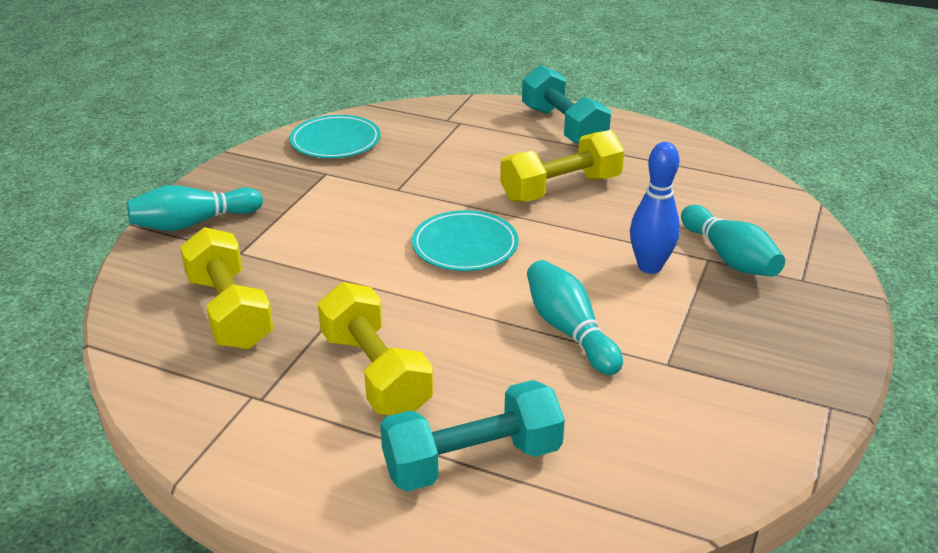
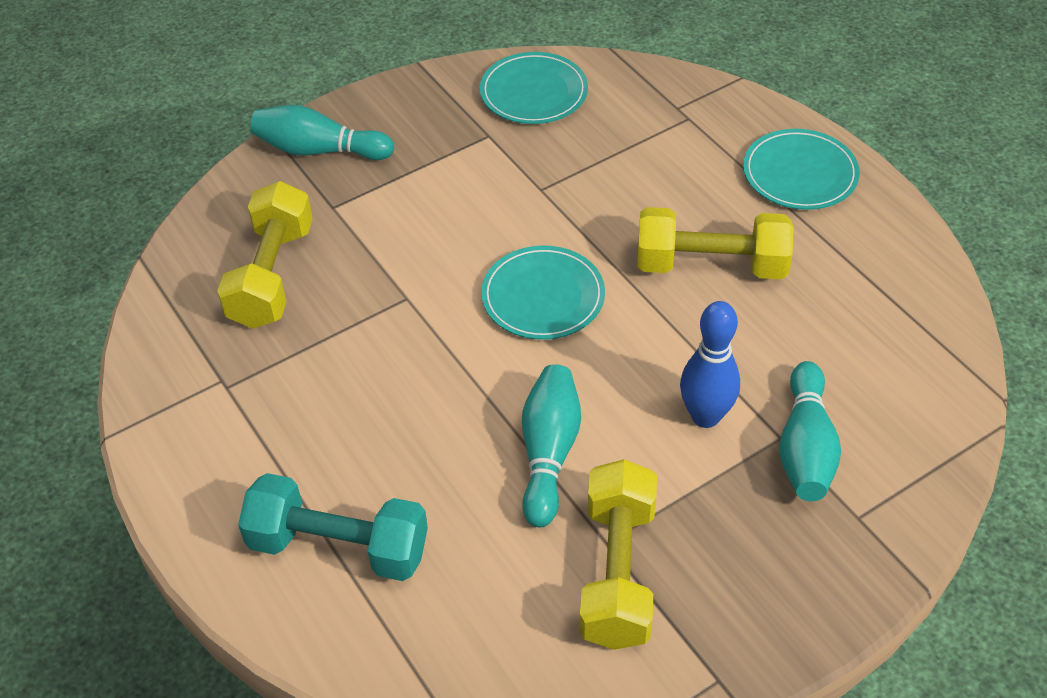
camera: 35 degrees right, 15 degrees up
yellow dumbbell [318,282,433,415] -> yellow dumbbell moved to [580,459,657,650]
turquoise dumbbell [522,65,611,144] -> turquoise plate [743,129,860,210]

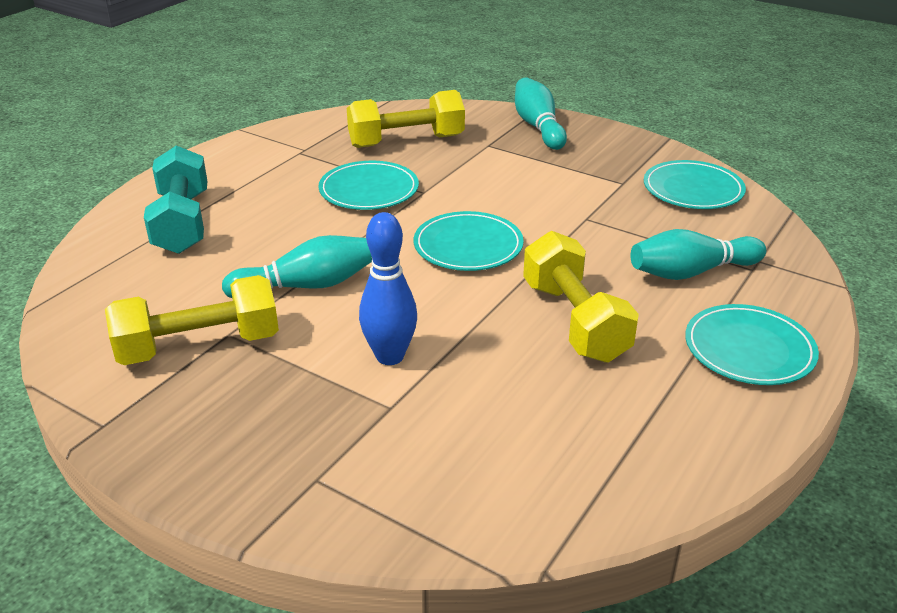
camera: 65 degrees right, 15 degrees down
turquoise bowling pin [779,361,841,501] -> turquoise bowling pin moved to [630,229,766,280]
none -> turquoise plate [319,161,419,210]

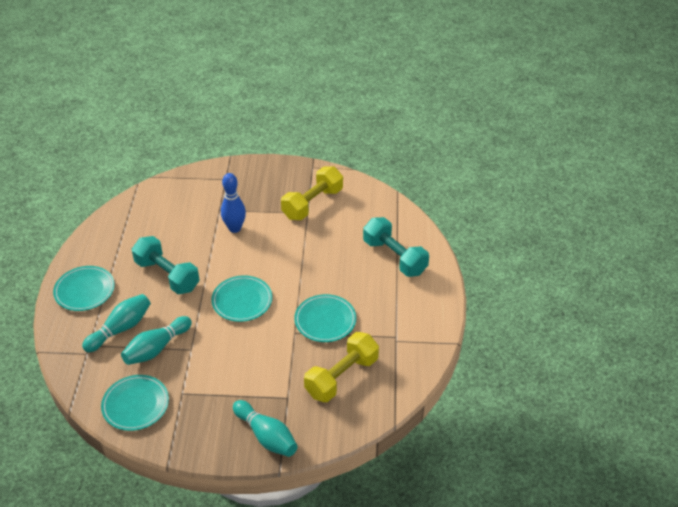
camera: 150 degrees right, 10 degrees up
turquoise bowling pin [222,235,372,298] -> turquoise bowling pin moved to [121,316,192,365]
yellow dumbbell [523,231,639,363] -> turquoise dumbbell [132,236,200,294]

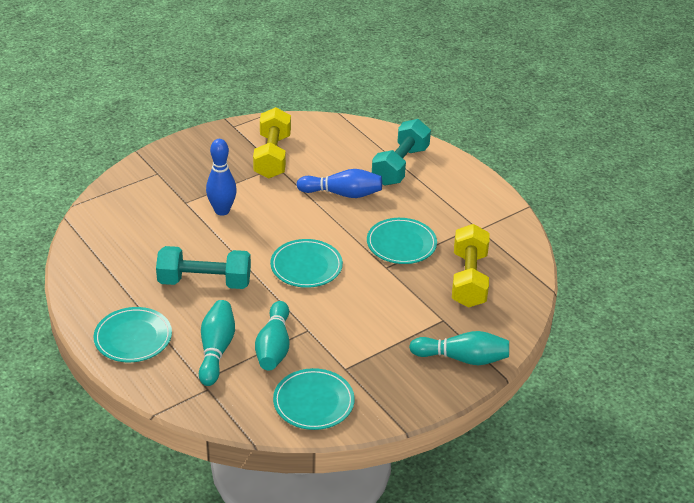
camera: 40 degrees left, 5 degrees down
turquoise dumbbell [363,217,429,277] -> turquoise dumbbell turned 75 degrees counterclockwise [372,119,431,185]
none -> blue bowling pin [296,169,382,198]

